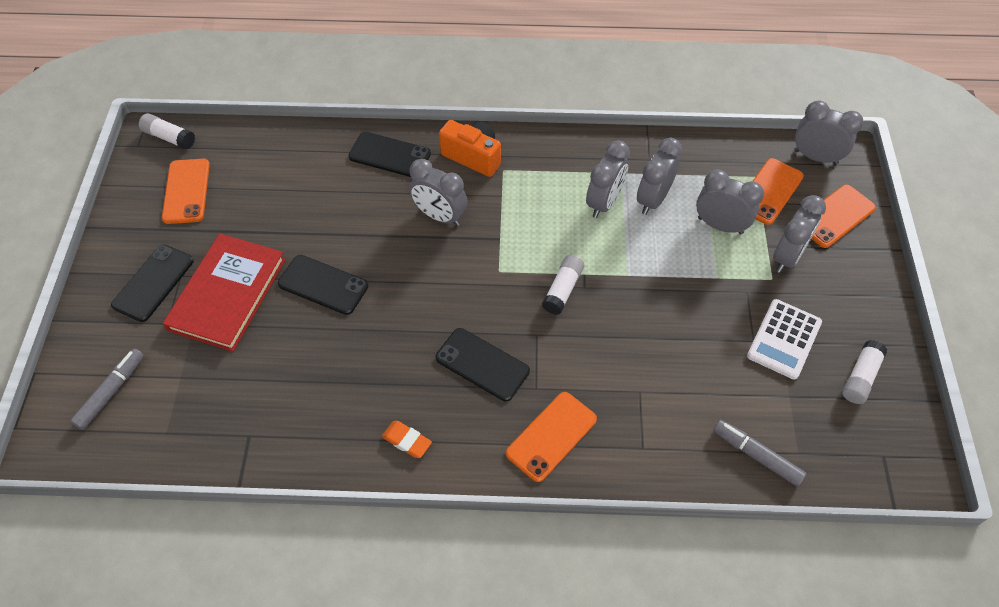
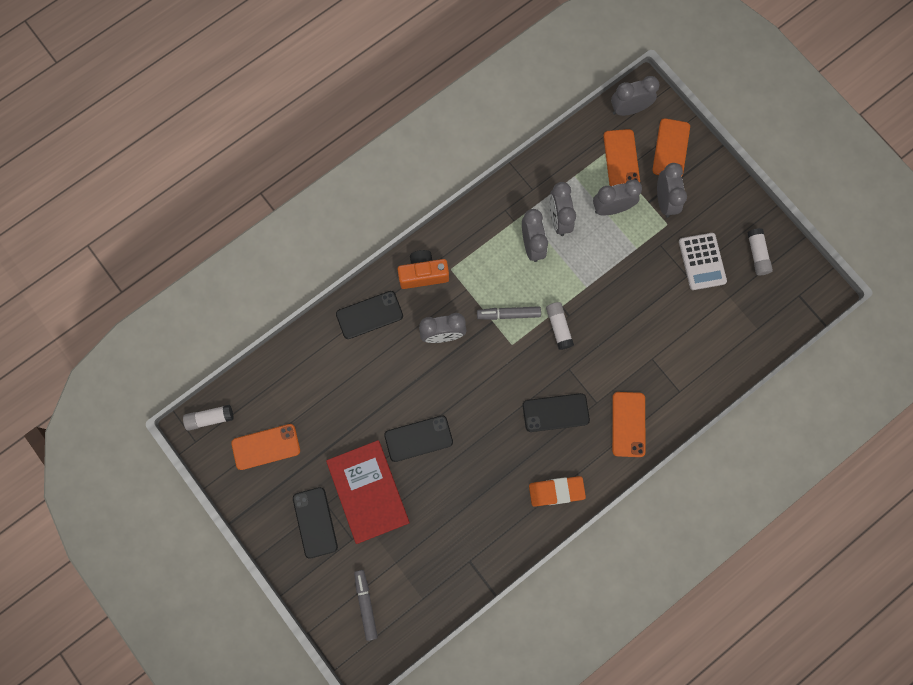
camera: 40 degrees left, 20 degrees up
orange phone [162,159,210,224] -> orange phone turned 60 degrees counterclockwise [231,424,300,470]
orange eraser [382,421,432,458] -> orange eraser [529,476,586,507], size x1.56
grey marker [713,420,806,487] -> grey marker moved to [477,306,541,320]

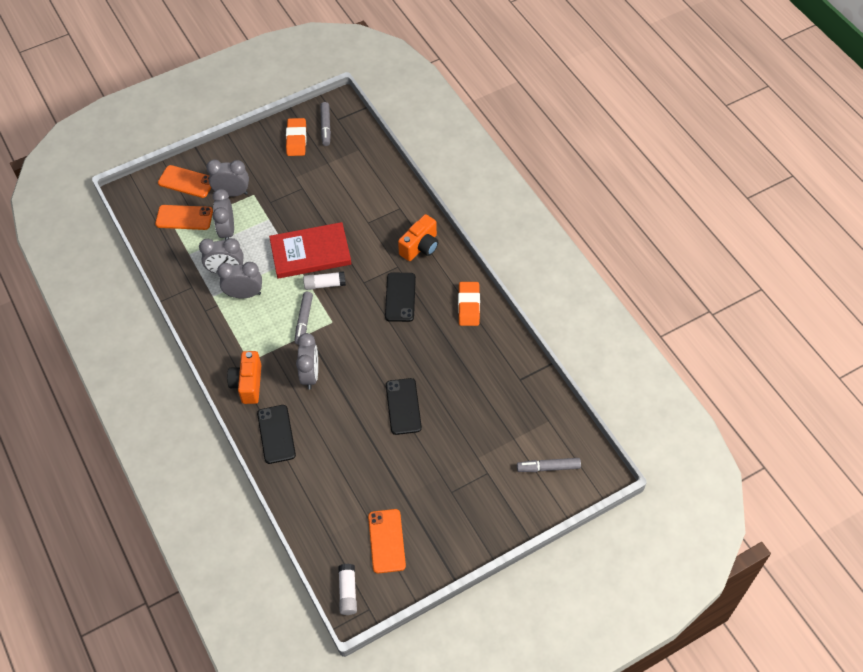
camera: 80 degrees left, 20 degrees down
black phone [293,487,338,559] -> none
red book [326,440,410,544] -> red book moved to [269,222,351,279]
grey clock [611,76,660,116] -> none
orange phone [612,392,646,457] -> orange camera [398,214,438,261]
white calculator [679,233,727,290] -> none
white glue stick [747,228,773,275] -> orange eraser [286,118,307,156]
none -> grey marker [320,102,331,146]

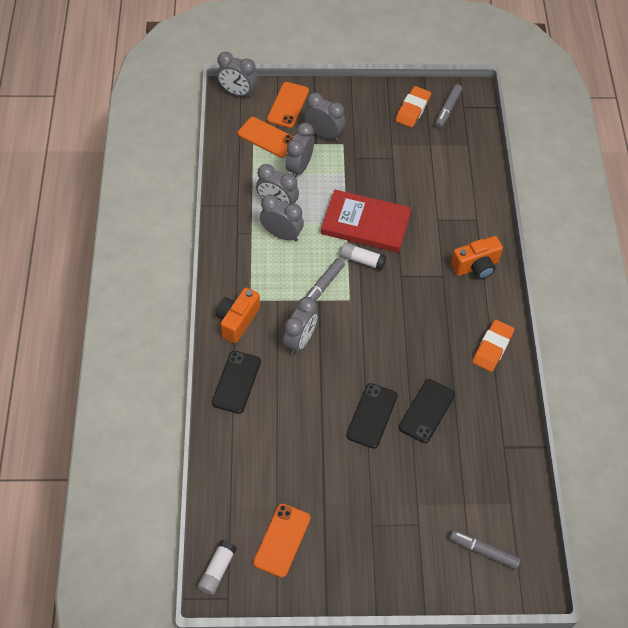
camera: 25 degrees right, 0 degrees up
orange phone [158,165,211,198] -> orange phone turned 60 degrees clockwise [267,82,309,128]
black phone [385,273,416,322] -> black phone moved to [399,379,455,443]
none -> grey clock [217,52,257,98]

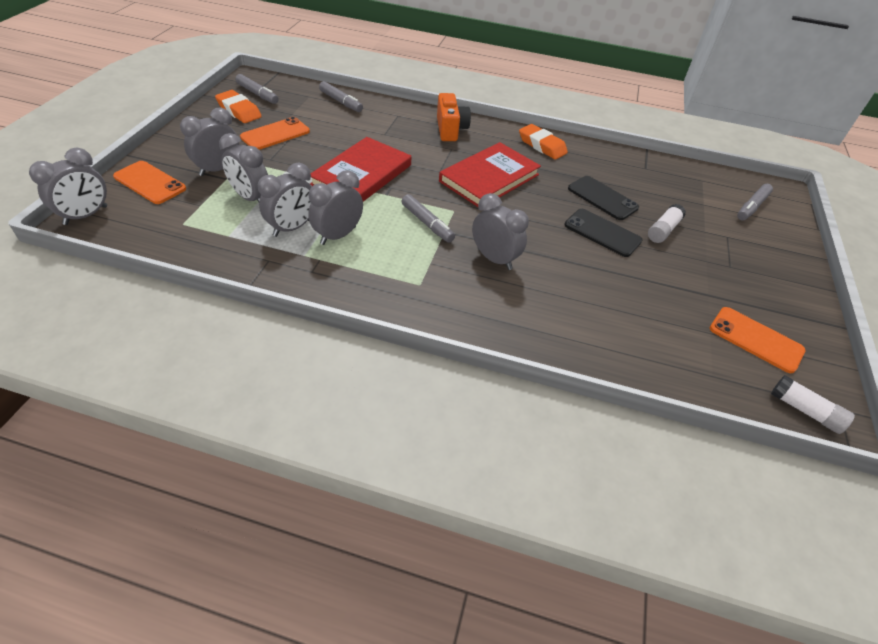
camera: 75 degrees left, 10 degrees down
black phone [212,351,261,414] -> none
orange camera [216,287,260,344] -> none
orange phone [238,117,294,158] -> orange phone moved to [240,117,310,150]
white glue stick [340,242,387,270] -> white glue stick moved to [648,204,686,243]
none -> grey marker [319,81,363,112]
none -> red book [439,142,541,207]

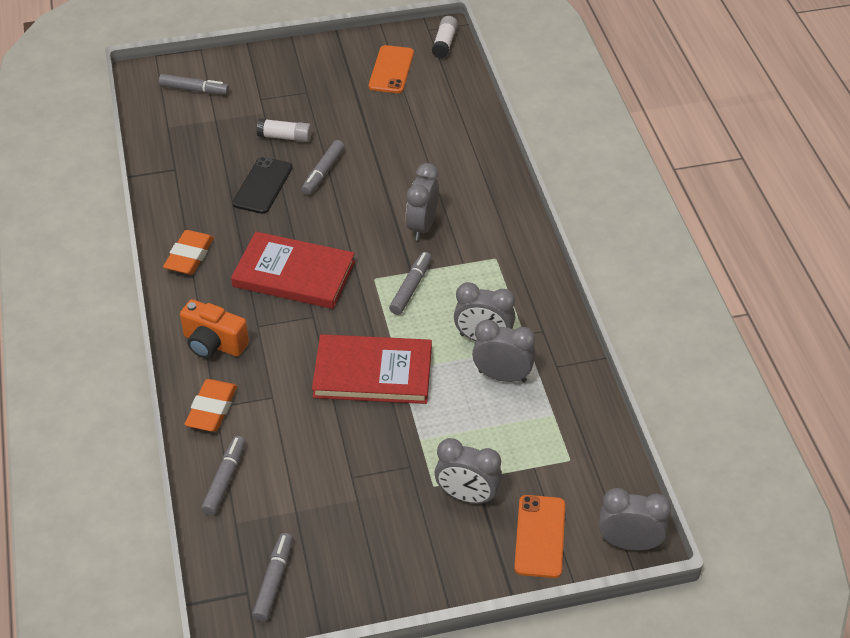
camera: 115 degrees left, 0 degrees up
orange eraser [215,90,262,123] -> orange eraser moved to [185,379,237,431]
grey clock [219,133,268,202] -> none
orange phone [240,117,310,150] -> none
orange camera [437,93,471,141] -> orange camera turned 120 degrees counterclockwise [180,299,249,358]
black phone [564,209,642,257] -> grey marker [301,140,345,195]

